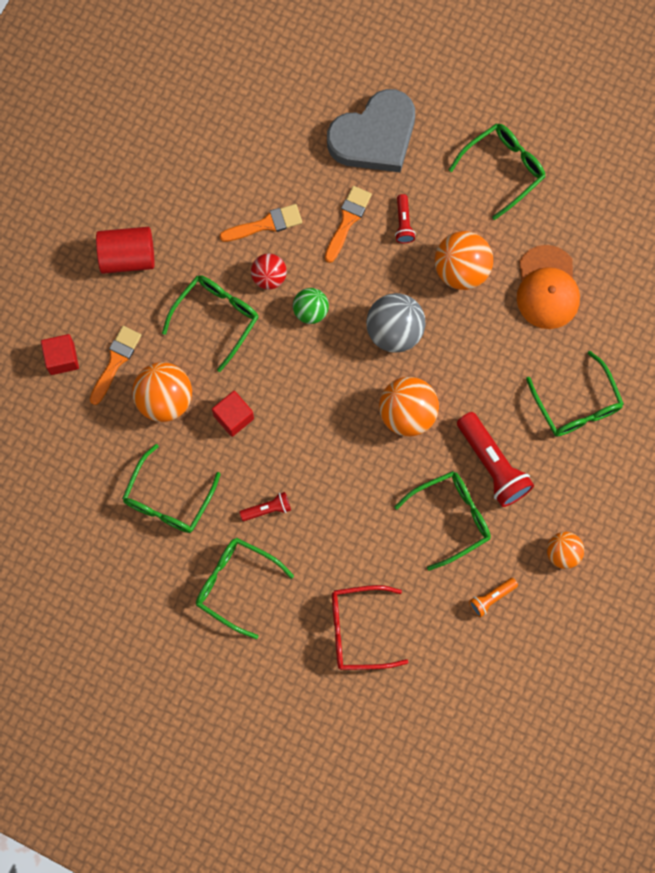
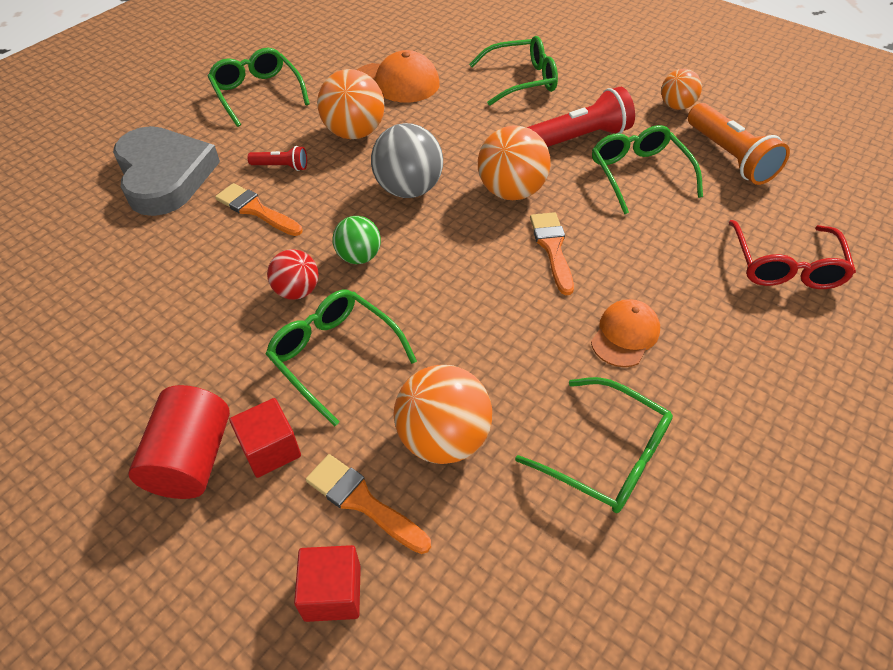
camera: 80 degrees left, 25 degrees down
green glasses [196,538,294,639] -> none
red cube [212,391,254,437] -> red cube moved to [229,398,301,478]
orange brush [219,204,302,242] -> orange brush moved to [530,212,574,295]
red flashlight [239,492,291,521] -> orange cap [591,299,660,367]
orange flashlight [469,578,518,617] -> orange flashlight [688,103,790,185], size x1.96

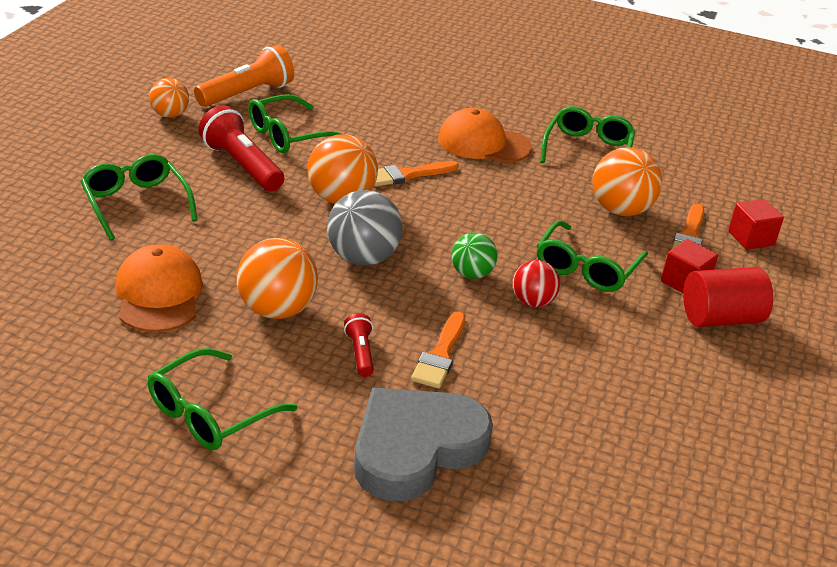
camera: 110 degrees left, 15 degrees down
orange cap [591,299,660,367] -> orange cap [438,108,532,163], size x1.52
red glasses [729,220,856,289] -> none

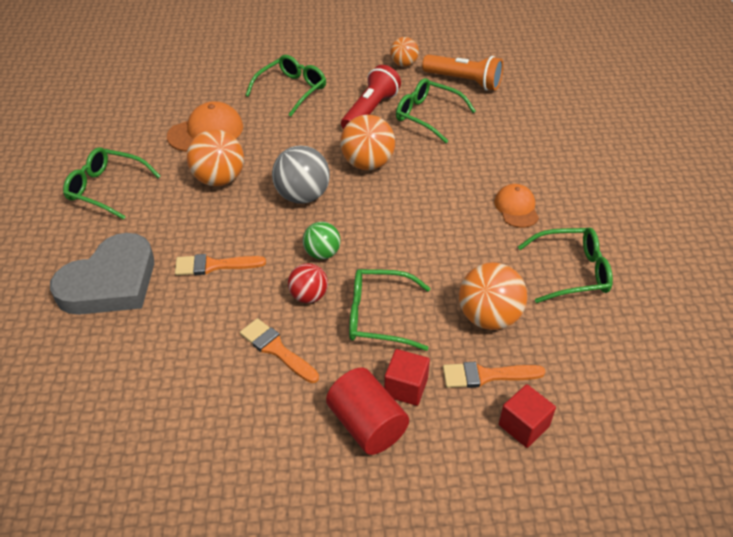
camera: 70 degrees right, 10 degrees up
red flashlight [344,313,374,377] -> none
grey heart [354,388,493,501] -> grey heart turned 105 degrees clockwise [50,233,154,315]
orange brush [374,161,459,187] -> orange brush moved to [240,318,319,383]
orange cap [438,108,532,163] -> orange cap [494,184,539,228], size x0.66

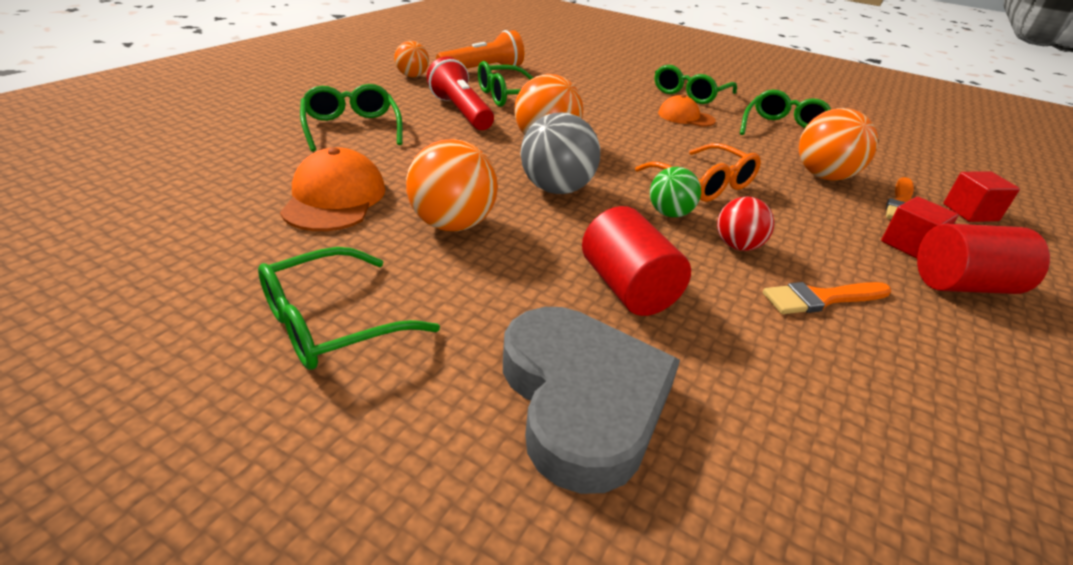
camera: 60 degrees left, 10 degrees down
orange brush [175,254,266,275] -> red cylinder [582,206,691,316]
green glasses [349,269,430,351] -> green glasses moved to [655,65,737,104]
none -> orange glasses [635,143,761,202]

